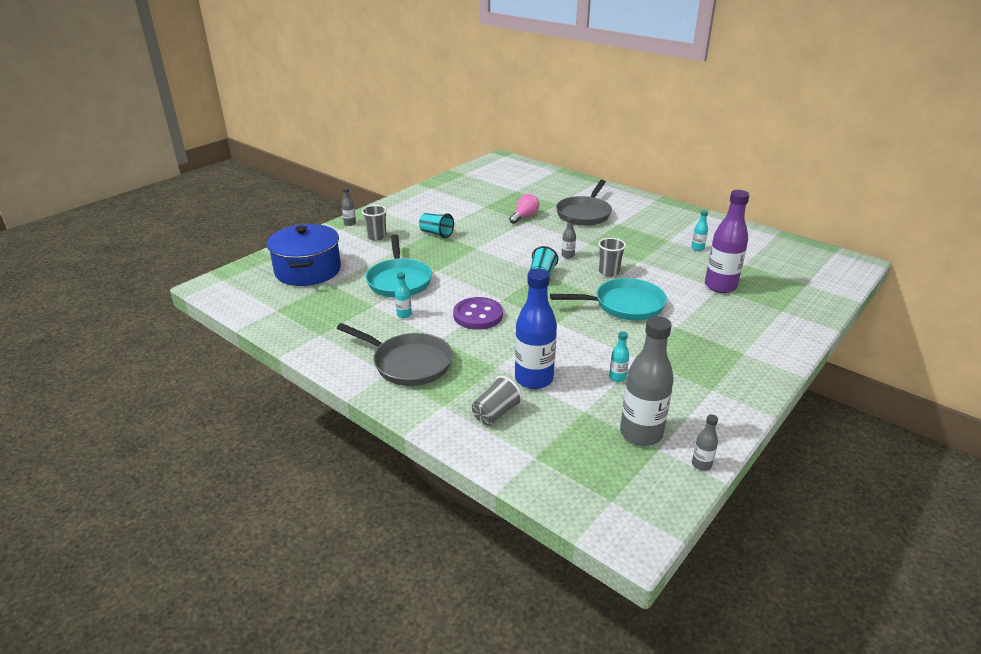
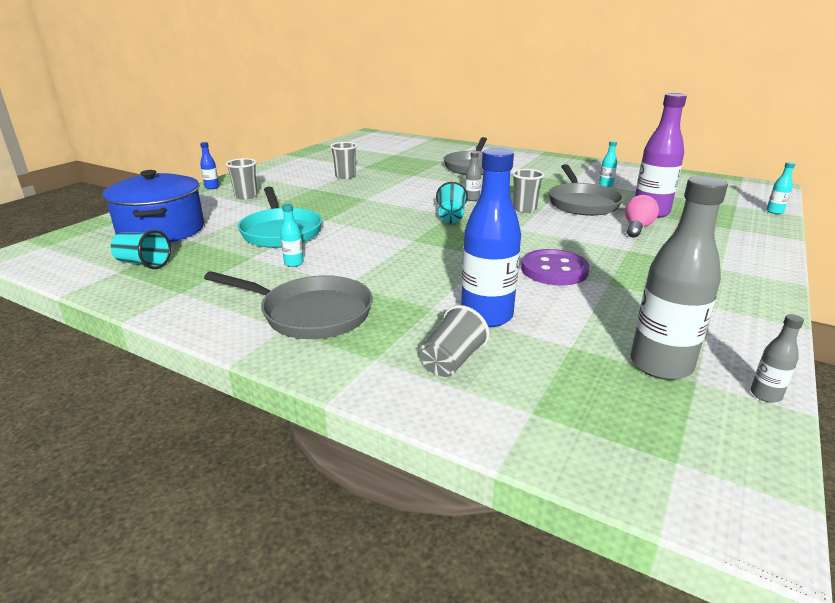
camera: 10 degrees left, 5 degrees down
grey bottle [342,187,356,226] -> blue bottle [200,142,219,189]
turquoise cup [419,213,454,238] -> turquoise cup moved to [111,230,171,269]
purple button [453,297,503,330] -> purple button moved to [521,249,589,285]
pink light bulb [509,194,539,224] -> pink light bulb moved to [625,195,659,238]
turquoise pan [550,278,667,320] -> none
turquoise bottle [609,331,629,382] -> turquoise bottle moved to [766,162,795,214]
none -> grey cup [330,142,357,179]
none -> grey pan [549,164,624,216]

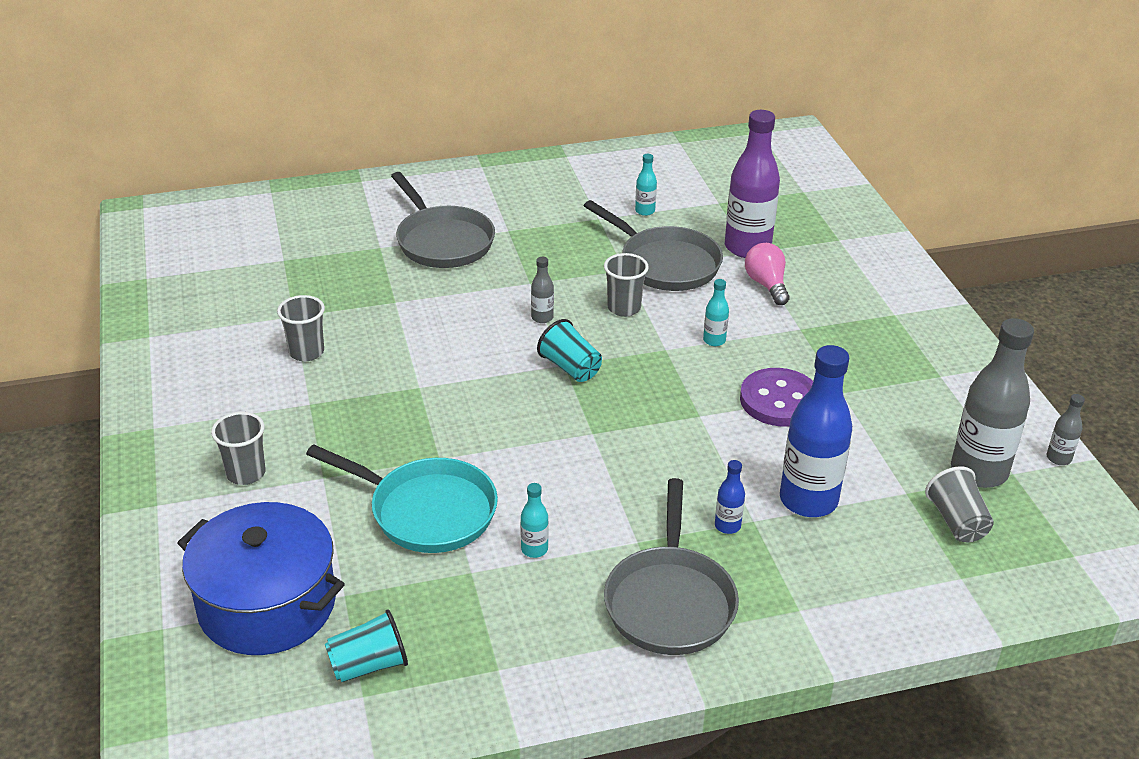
camera: 45 degrees left, 10 degrees up
blue bottle [200,142,219,189] -> blue bottle moved to [715,460,745,534]
grey pan [204,271,373,339] -> grey pan turned 120 degrees clockwise [604,478,739,655]
grey cup [420,305,489,377] -> grey cup moved to [925,466,994,542]
turquoise bottle [766,162,795,214] -> turquoise bottle moved to [703,279,729,346]

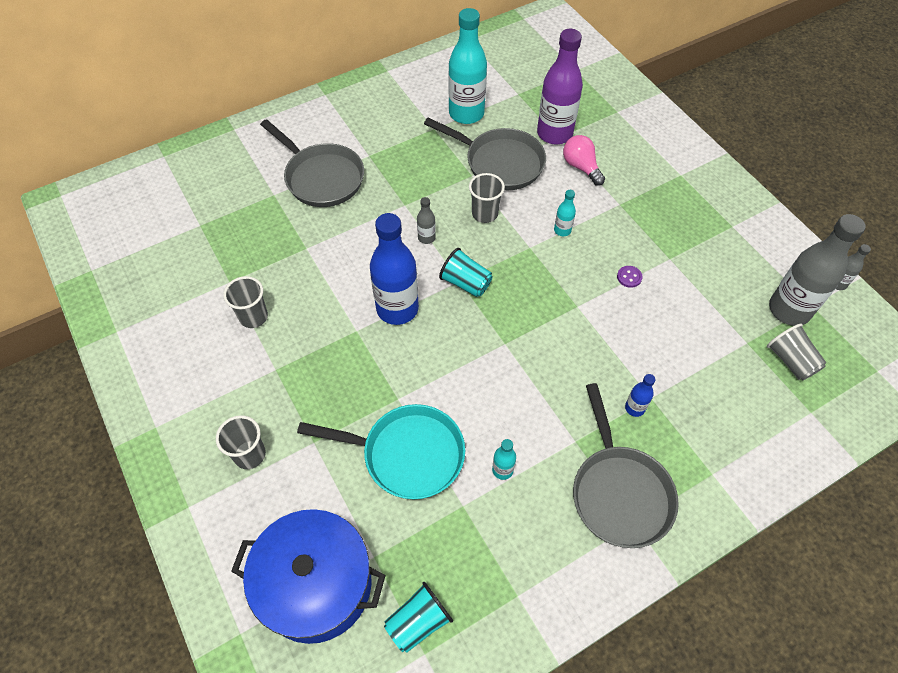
camera: 15 degrees left, 20 degrees up
turquoise bottle [635,154,657,216] -> turquoise bottle [448,8,487,124], size x2.26
purple button [740,368,813,427] -> purple button [617,266,642,288], size x0.41
blue bottle [780,345,852,517] -> blue bottle moved to [370,213,419,325]

